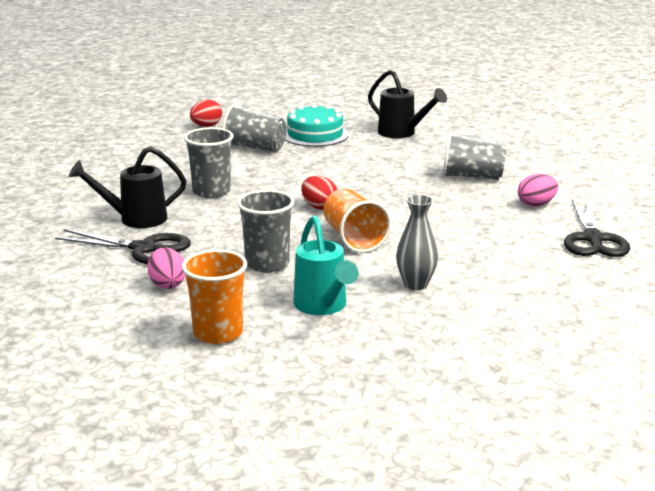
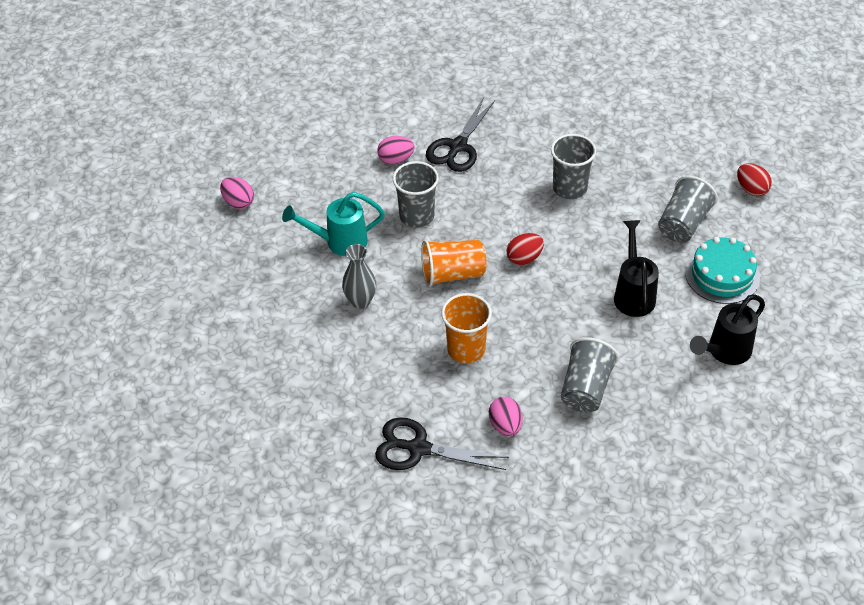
camera: 100 degrees right, 25 degrees up
black watering can [69,146,186,228] -> black watering can moved to [614,220,659,317]
orange cup [182,249,247,344] -> orange cup moved to [441,293,492,363]
none -> pink egg [220,177,254,209]

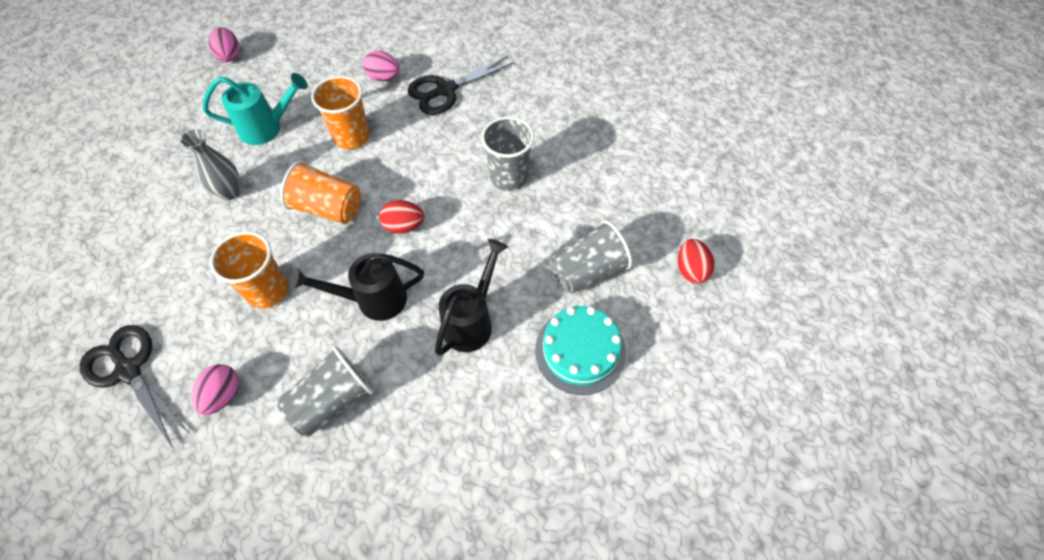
camera: 30 degrees right, 10 degrees up
turquoise watering can [282,192,385,256] -> turquoise watering can turned 150 degrees clockwise [203,73,308,145]
grey cup [393,161,439,227] -> orange cup [311,76,370,149]
black watering can [690,294,765,365] -> black watering can moved to [290,253,424,321]

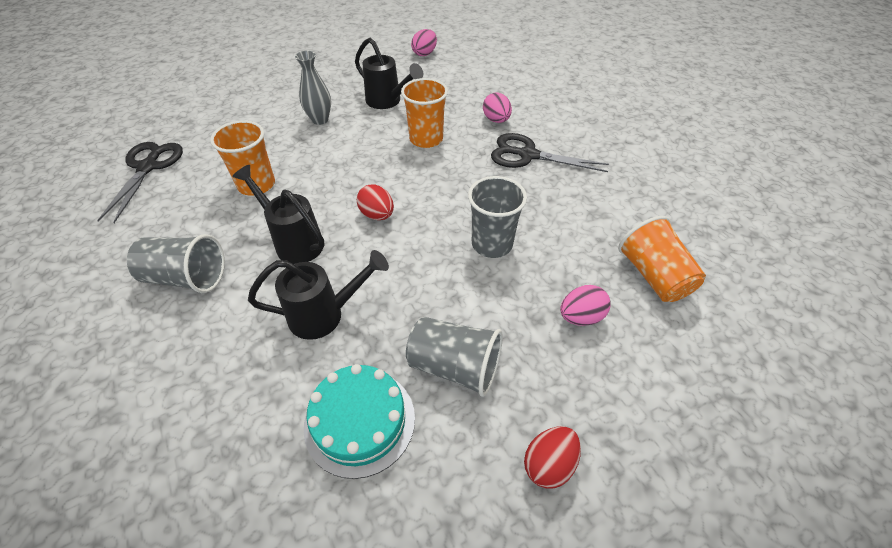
camera: 50 degrees right, 10 degrees down
pink egg [191,364,239,415] -> pink egg moved to [560,285,611,326]
turquoise watering can [203,73,308,145] -> black watering can [355,38,423,109]
orange cup [280,160,361,224] -> orange cup moved to [618,216,706,302]

